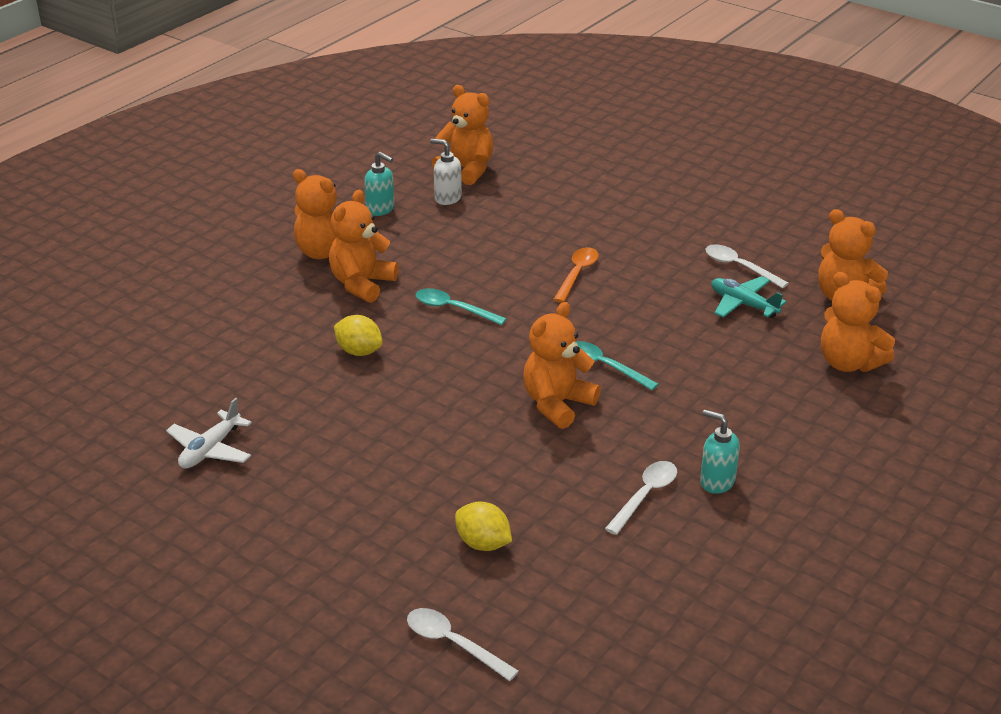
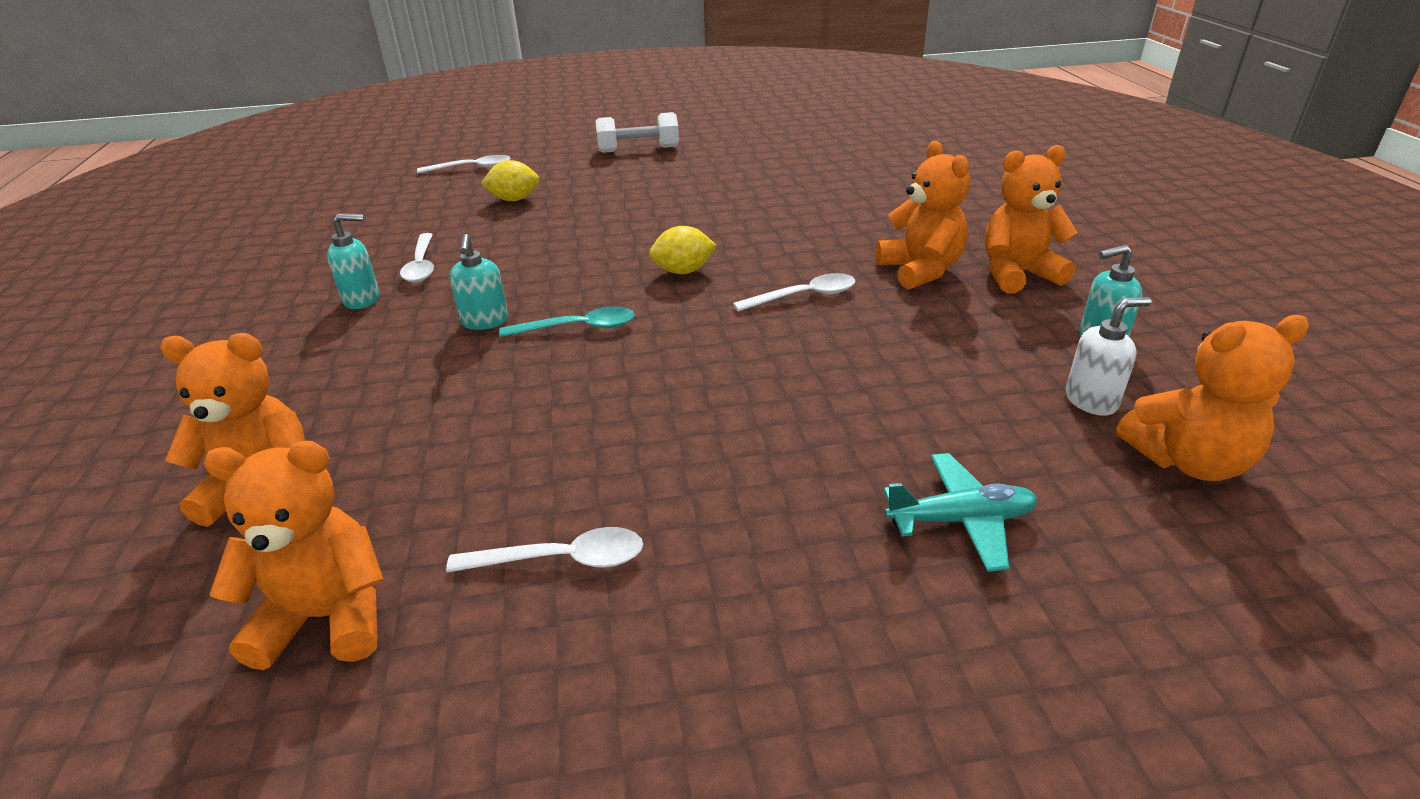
camera: 135 degrees right, 0 degrees up
white plane [166,398,252,469] -> none
yellow lemon [334,315,383,356] -> yellow lemon moved to [649,226,717,274]
turquoise spoon [415,288,507,325] -> white spoon [733,273,856,312]
orange teddy bear [523,302,601,429] -> none
orange spoon [553,247,599,303] -> none
turquoise plane [711,276,787,318] -> turquoise plane moved to [883,453,1038,572]
none -> turquoise soap dispenser [450,234,508,330]
none -> white dumbbell [595,112,679,153]

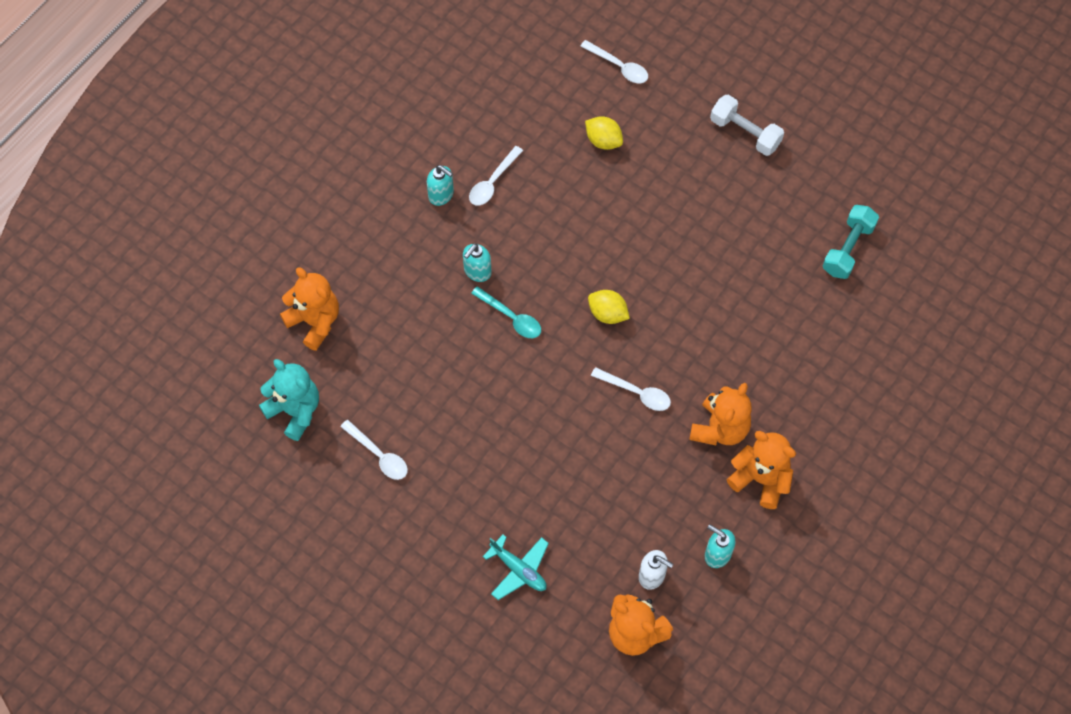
camera: 45 degrees right, 30 degrees up
orange teddy bear [203,441,383,670] -> turquoise teddy bear [259,359,319,441]
none -> turquoise dumbbell [823,205,879,279]

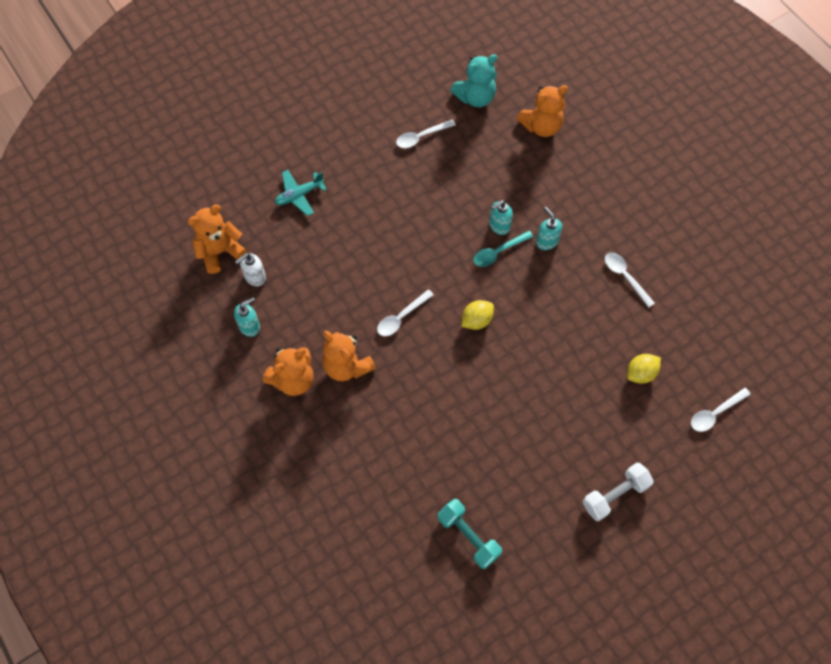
camera: 110 degrees right, 0 degrees up
turquoise soap dispenser [427,165,454,206] -> turquoise soap dispenser moved to [489,200,513,235]

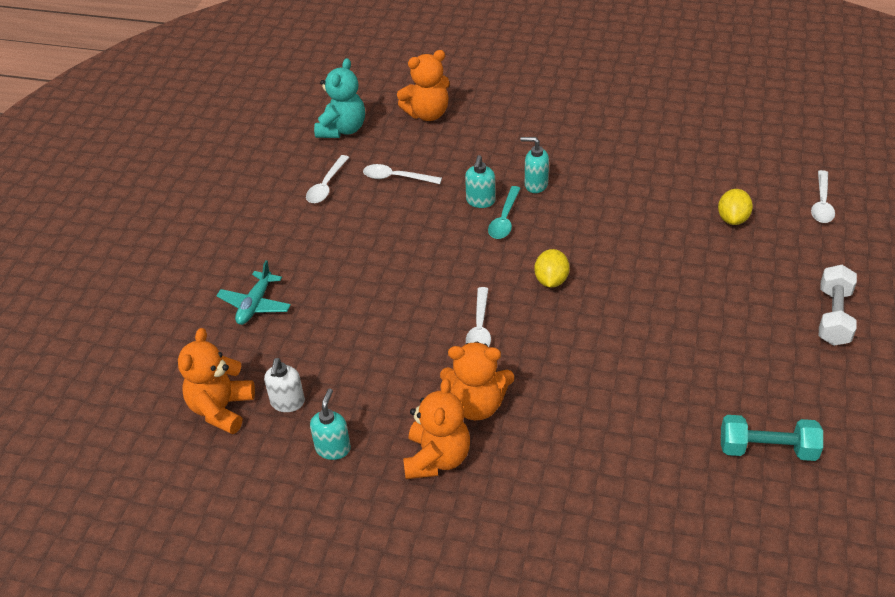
camera: 40 degrees left, 20 degrees down
orange teddy bear [517,85,568,137] -> orange teddy bear turned 45 degrees clockwise [397,50,450,121]
white spoon [605,252,655,308] -> white spoon moved to [363,164,442,184]

